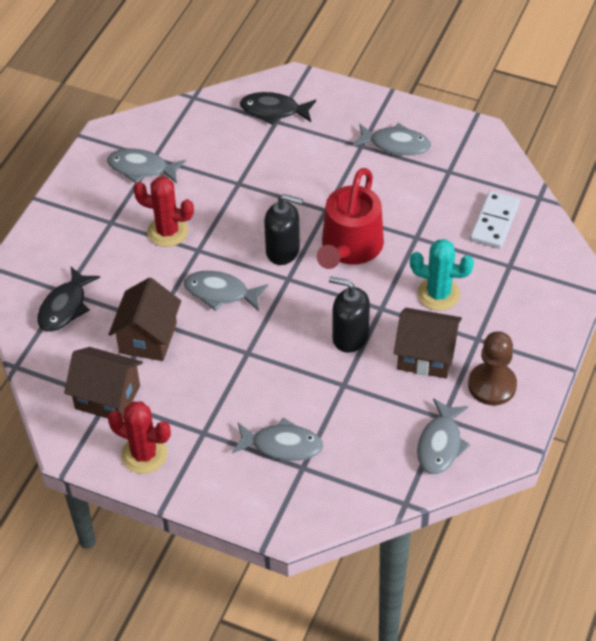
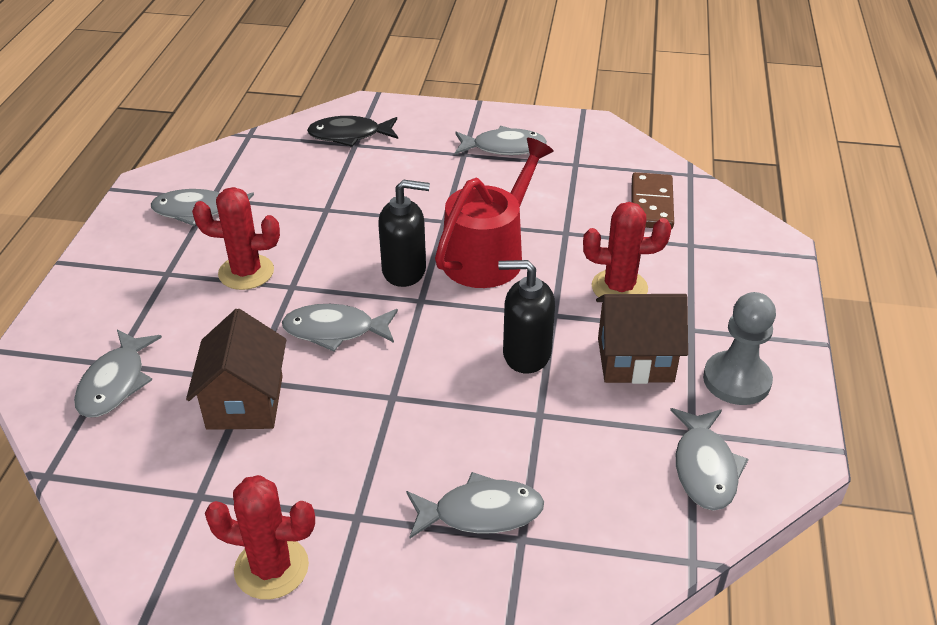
camera: 15 degrees left, 10 degrees down
black fish [37,267,100,332] -> grey fish [74,330,162,418]
brown house [64,347,143,419] -> none
red watering can [317,168,384,269] -> red watering can turned 150 degrees counterclockwise [435,138,553,288]
turquoise cactus [410,239,474,311] -> red cactus [583,202,671,297]
brown pawn [468,331,517,405] -> grey pawn [703,292,776,405]
white domino [470,191,520,249] -> brown domino [631,172,674,229]

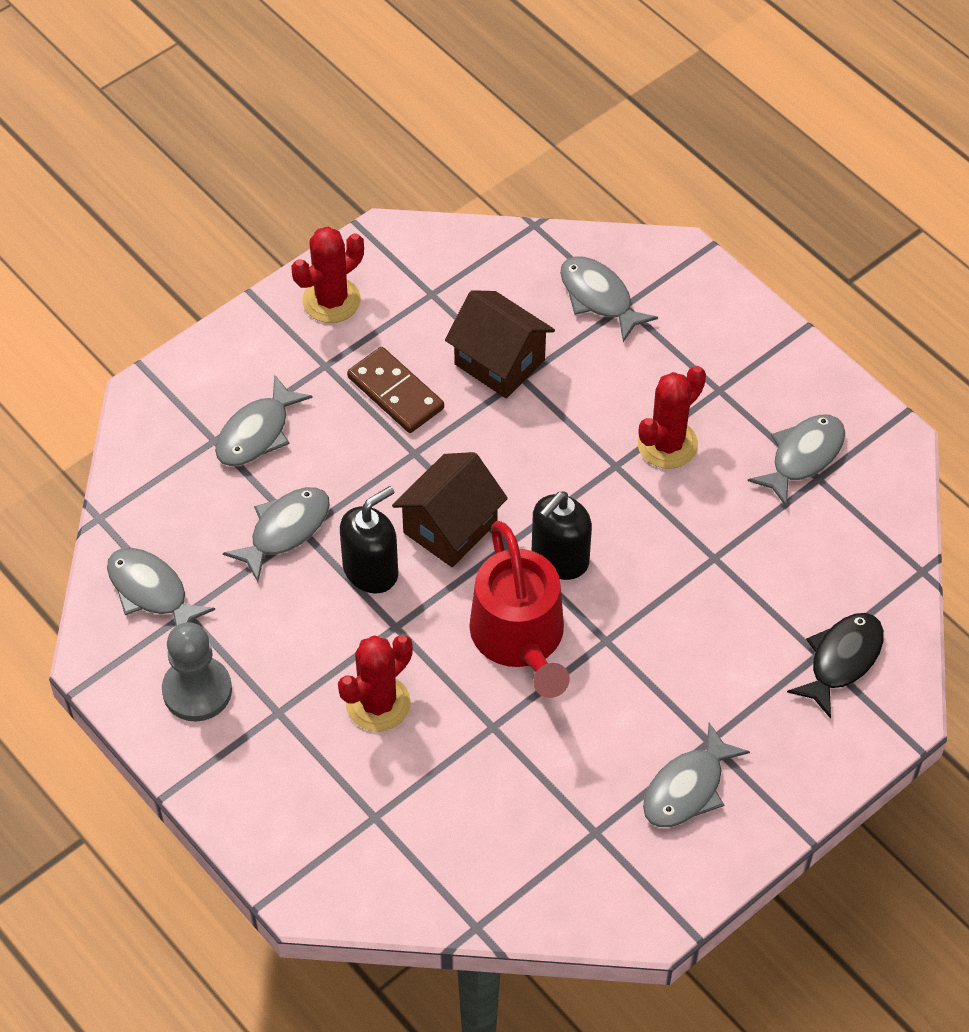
camera: 130 degrees right, 15 degrees up
grey fish [282,304,398,352] -> grey fish moved to [223,487,330,582]
brown house [596,294,688,384] -> brown house moved to [392,452,508,567]
brown domino [631,172,674,229] -> brown domino moved to [347,347,444,433]

